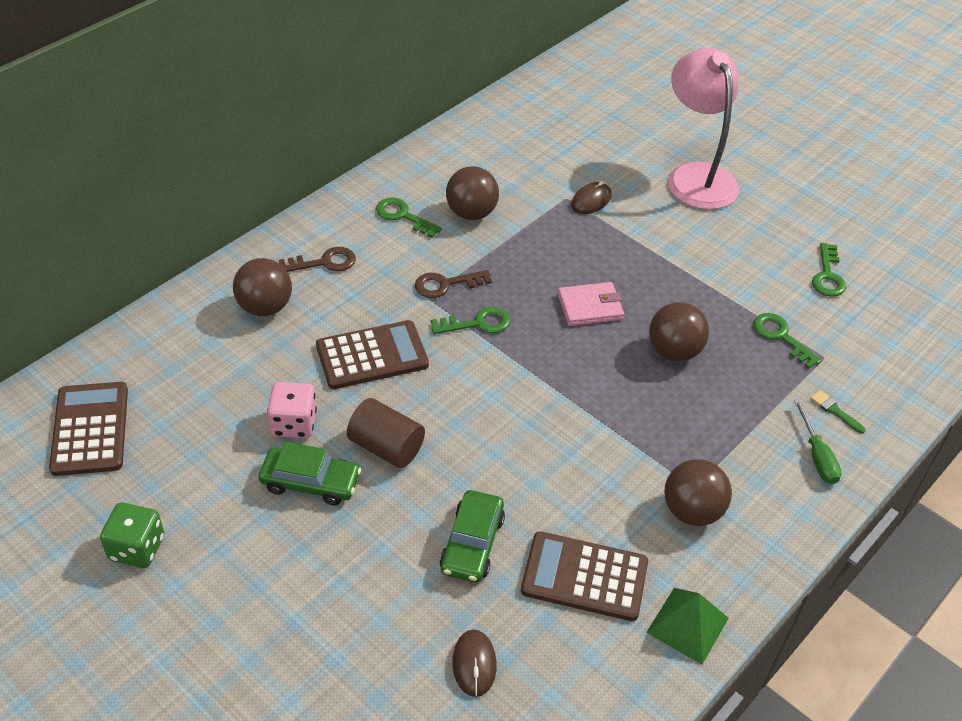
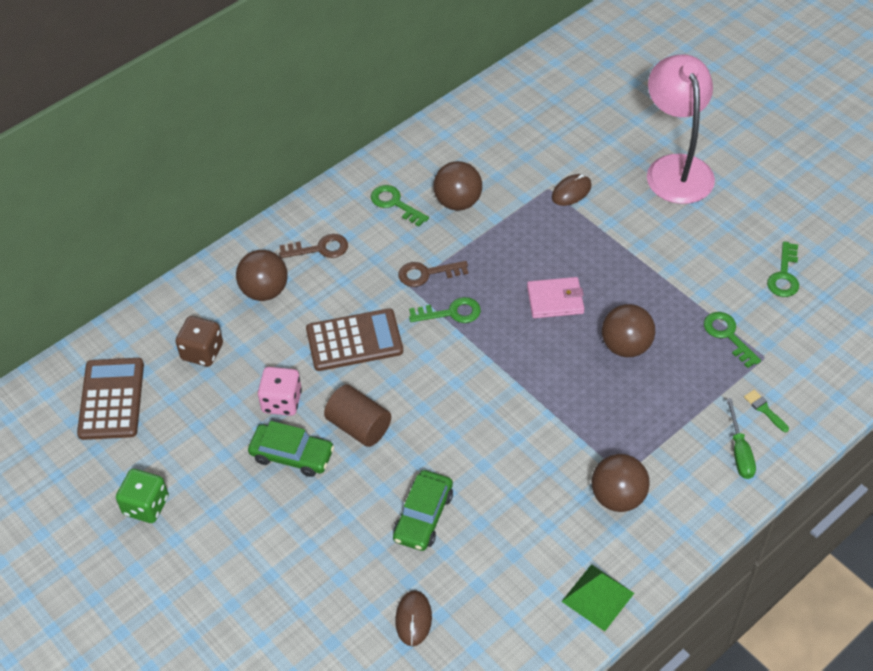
camera: 10 degrees right, 5 degrees up
brown calculator [521,531,648,621] -> none
none -> brown dice [175,316,223,366]

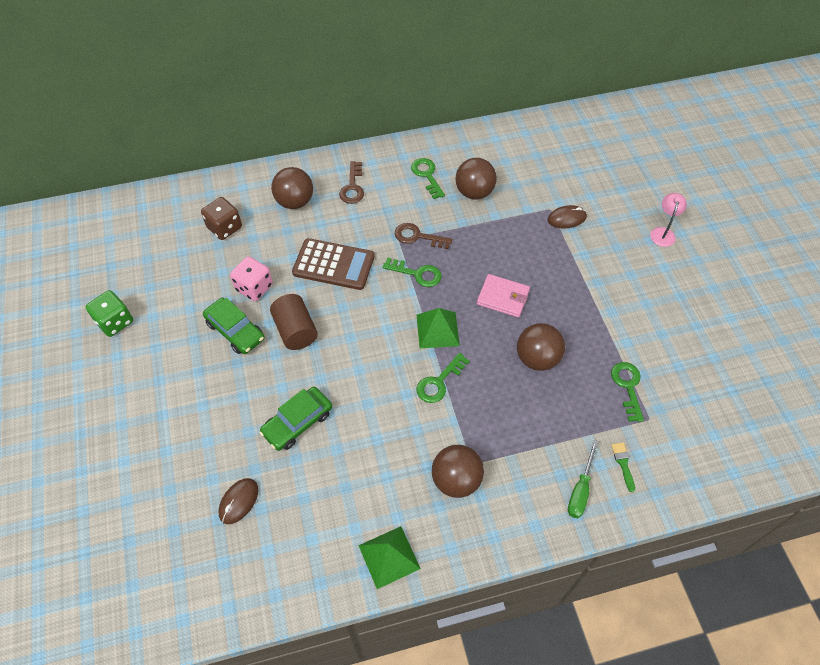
camera: 25 degrees right, 5 degrees up
brown calculator [77,358,144,440] -> none
brown key [279,234,348,258] -> brown key turned 75 degrees clockwise [339,161,364,204]
pink lamp [647,54,715,204] -> pink lamp [650,193,687,247], size x0.42
green key [767,242,799,297] -> green key moved to [417,353,470,403]
none -> green pyramid [417,308,460,348]

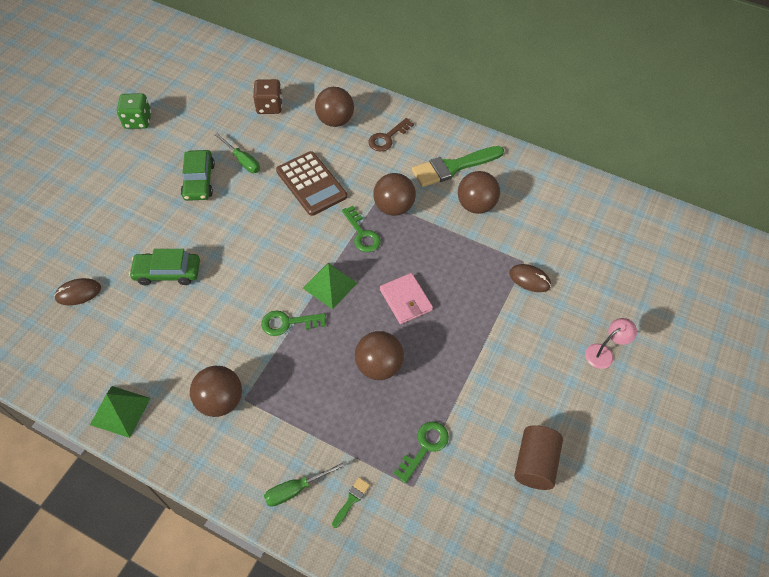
camera: 40 degrees right, 0 degrees up
pink dice [230,256,273,301] -> green screwdriver [215,133,260,173]
brown cylinder [270,294,318,350] -> brown cylinder moved to [514,425,563,490]
brown key [395,223,452,249] -> brown ball [373,173,416,216]
green key [411,158,445,199] -> green brush [412,146,504,187]

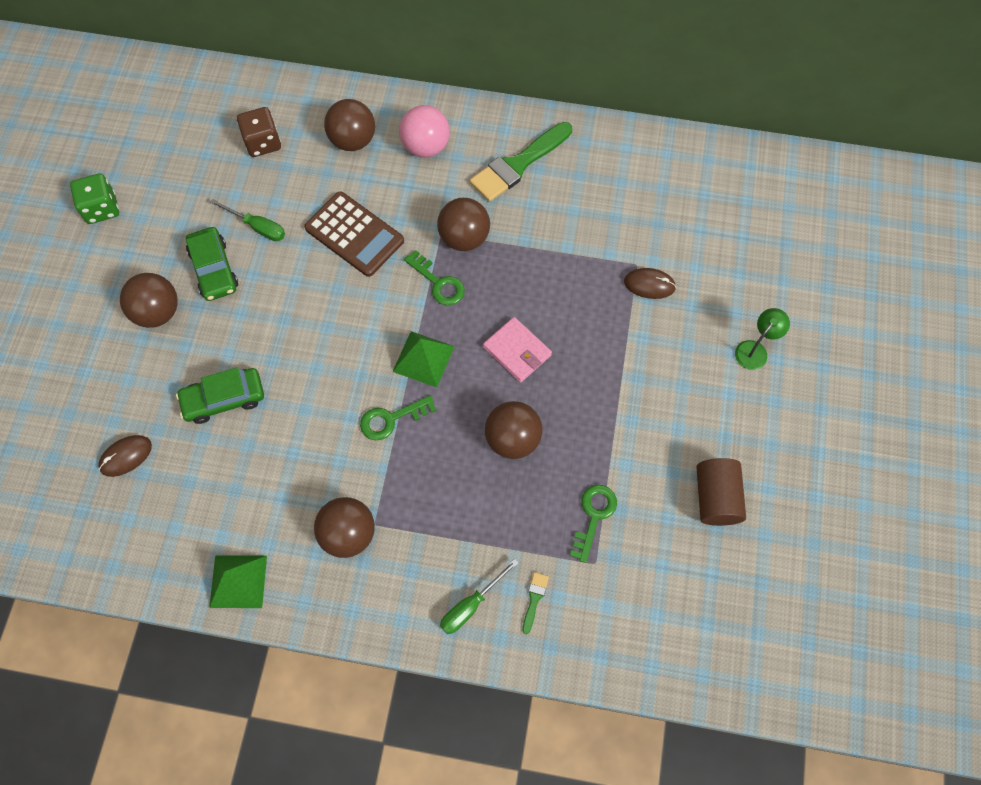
camera: 15 degrees left, 10 degrees up
brown key [368,118,414,151] -> pink ball [399,105,450,158]
brown ball [458,171,500,214] -> brown ball moved to [120,273,178,328]
pink lamp [585,318,637,369] -> green lamp [735,308,790,370]

